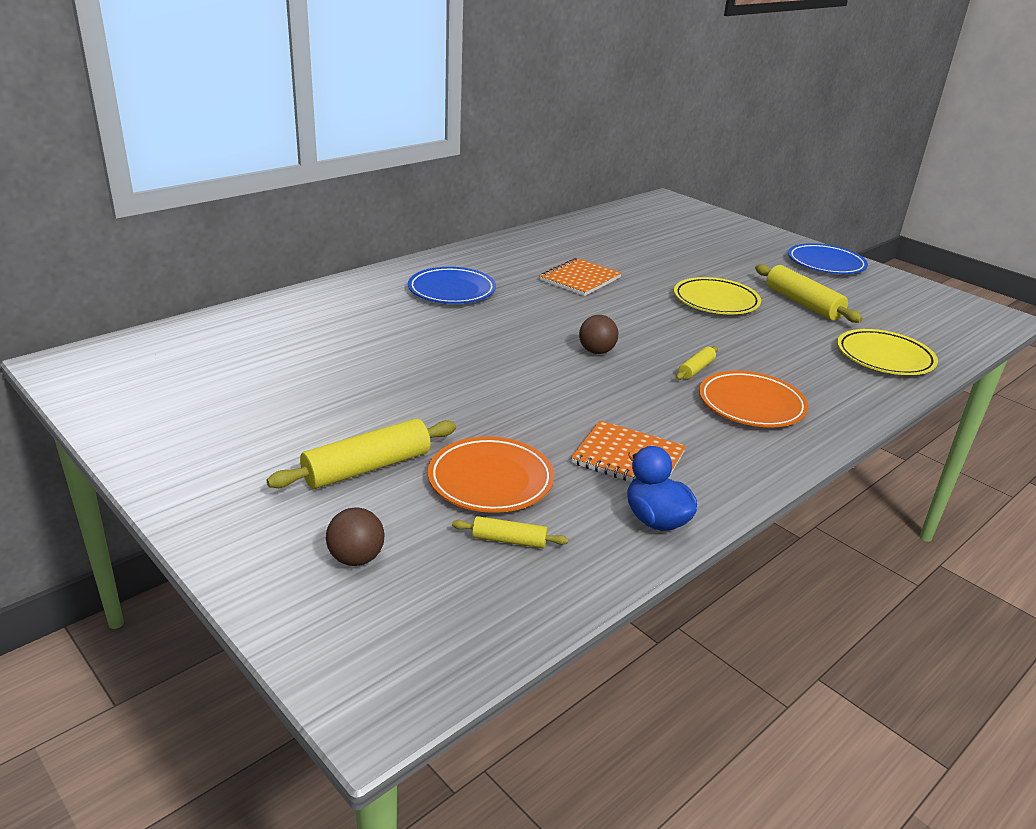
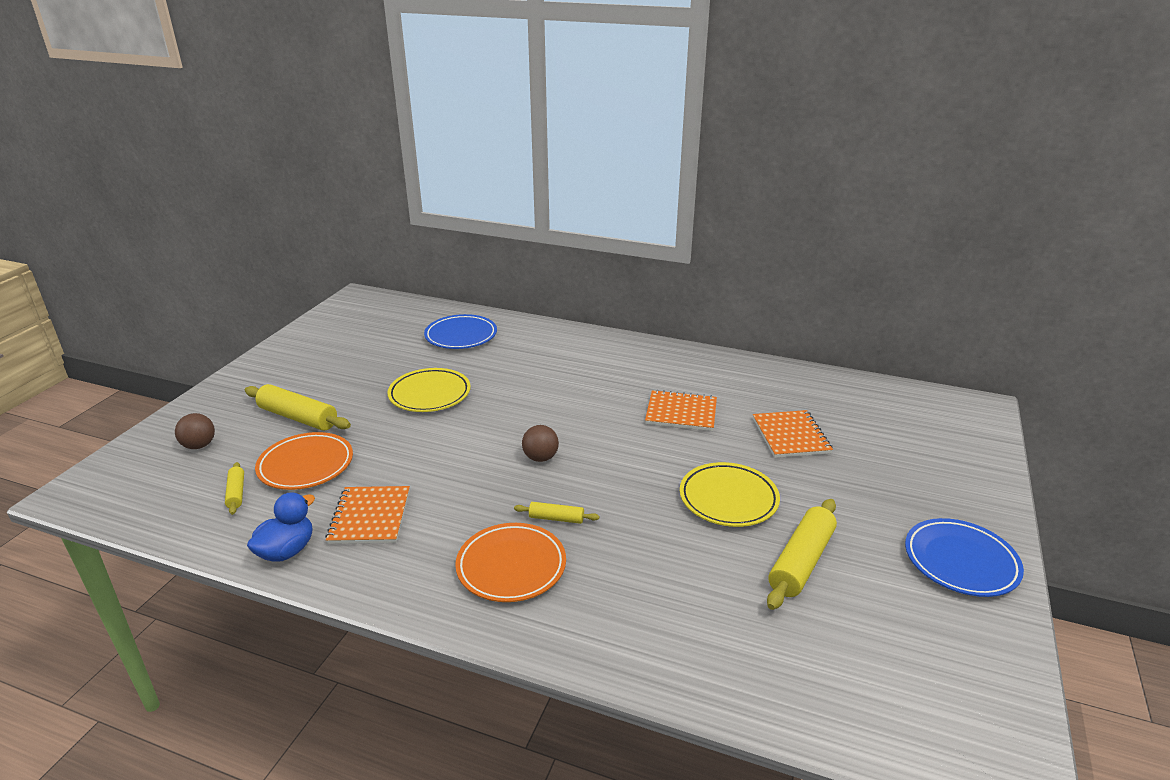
camera: 65 degrees right, 0 degrees up
blue plate [408,267,496,304] -> blue plate moved to [424,314,497,349]
yellow plate [837,329,938,375] -> yellow plate moved to [387,368,471,412]
none -> orange notebook [753,410,833,458]

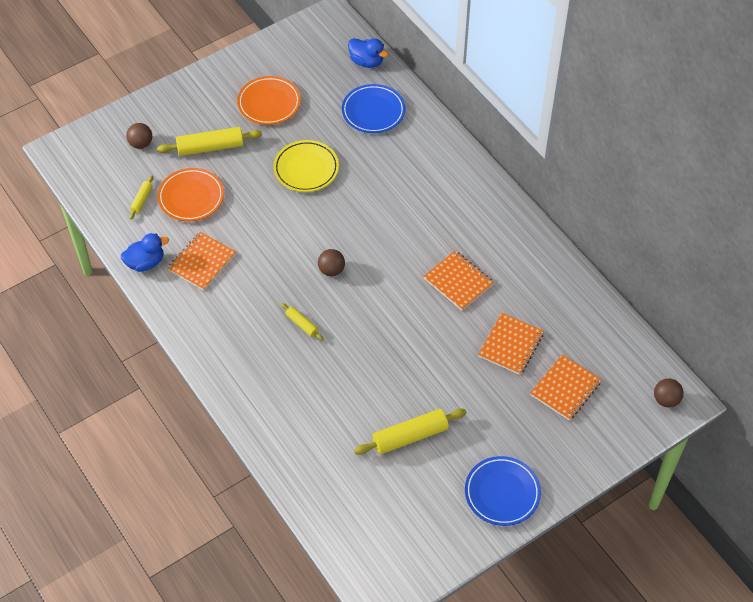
camera: 35 degrees right, 25 degrees up
yellow rolling pin [245,384,351,431] -> yellow rolling pin turned 75 degrees counterclockwise [157,127,262,156]
orange plate [455,523,566,602] -> orange plate moved to [237,76,301,125]
yellow plate [680,462,780,527] -> none
none -> blue duck [348,38,388,68]
none -> orange notebook [530,355,602,421]
none -> brown ball [654,379,684,407]

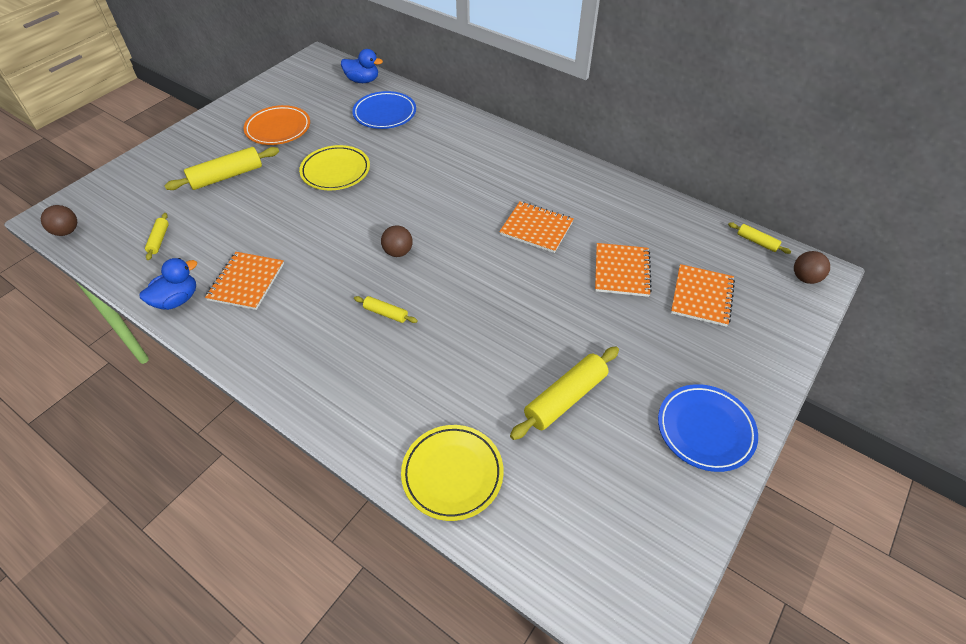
camera: 20 degrees left, 5 degrees down
brown ball [126,123,152,149] -> brown ball moved to [41,205,77,236]
orange plate [157,168,224,221] -> none
none -> yellow plate [401,425,504,521]
none -> yellow rolling pin [728,222,791,254]

